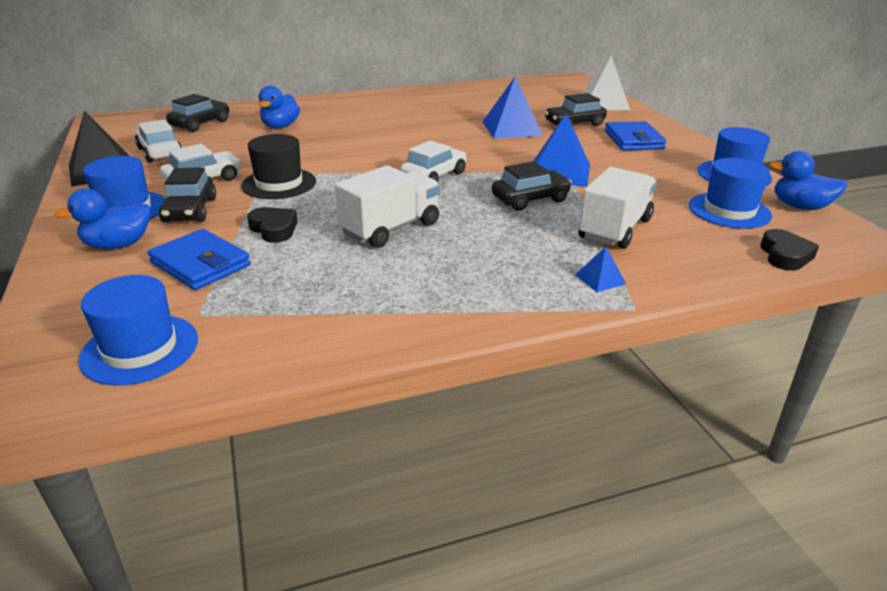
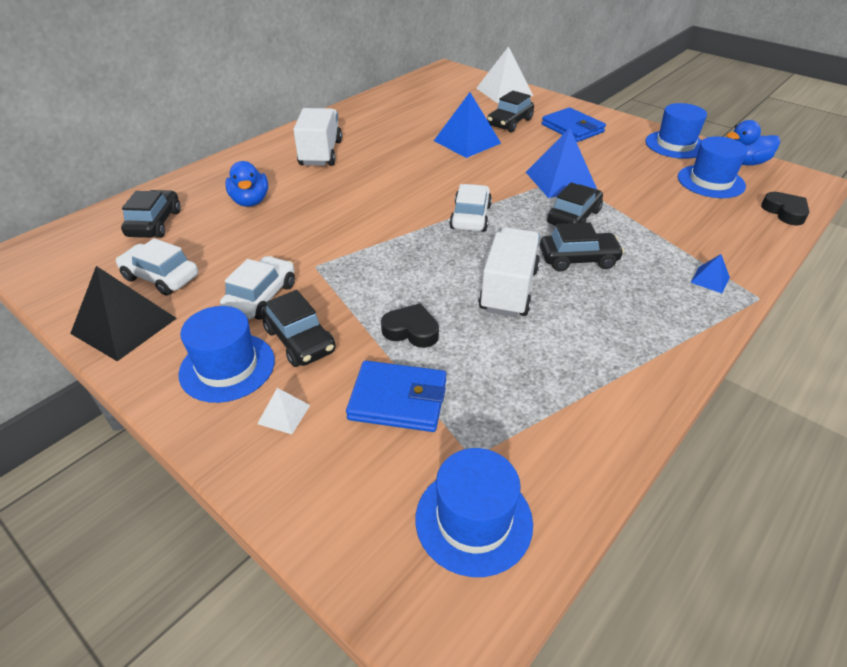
camera: 30 degrees left, 10 degrees up
blue duck [54,189,150,249] -> white pyramid [257,388,310,434]
black hat [241,134,316,199] -> none
white truck [579,167,657,249] -> white truck moved to [293,108,342,166]
none -> black car [540,222,624,272]

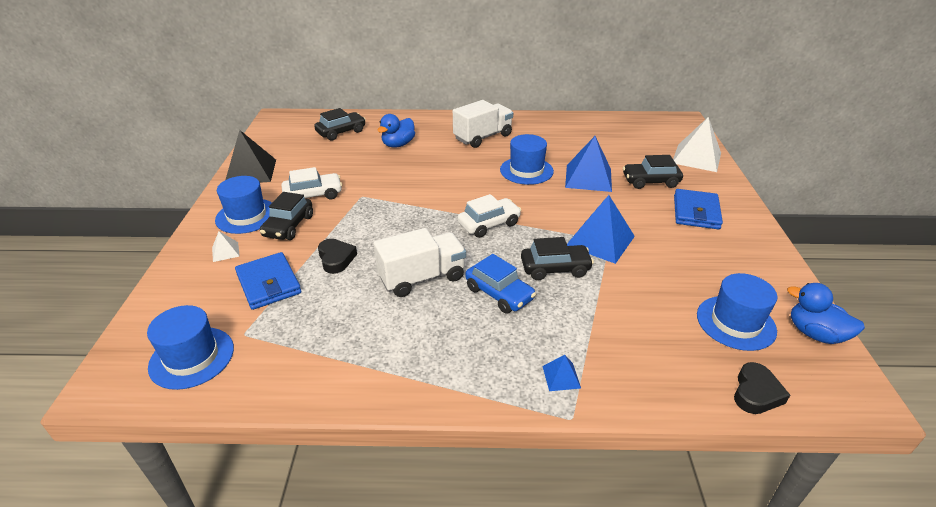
camera: 50 degrees right, 5 degrees down
white car [116,238,198,296] -> none
black car [540,222,624,272] -> blue car [465,254,536,314]
blue hat [646,103,707,159] -> blue hat moved to [500,134,554,185]

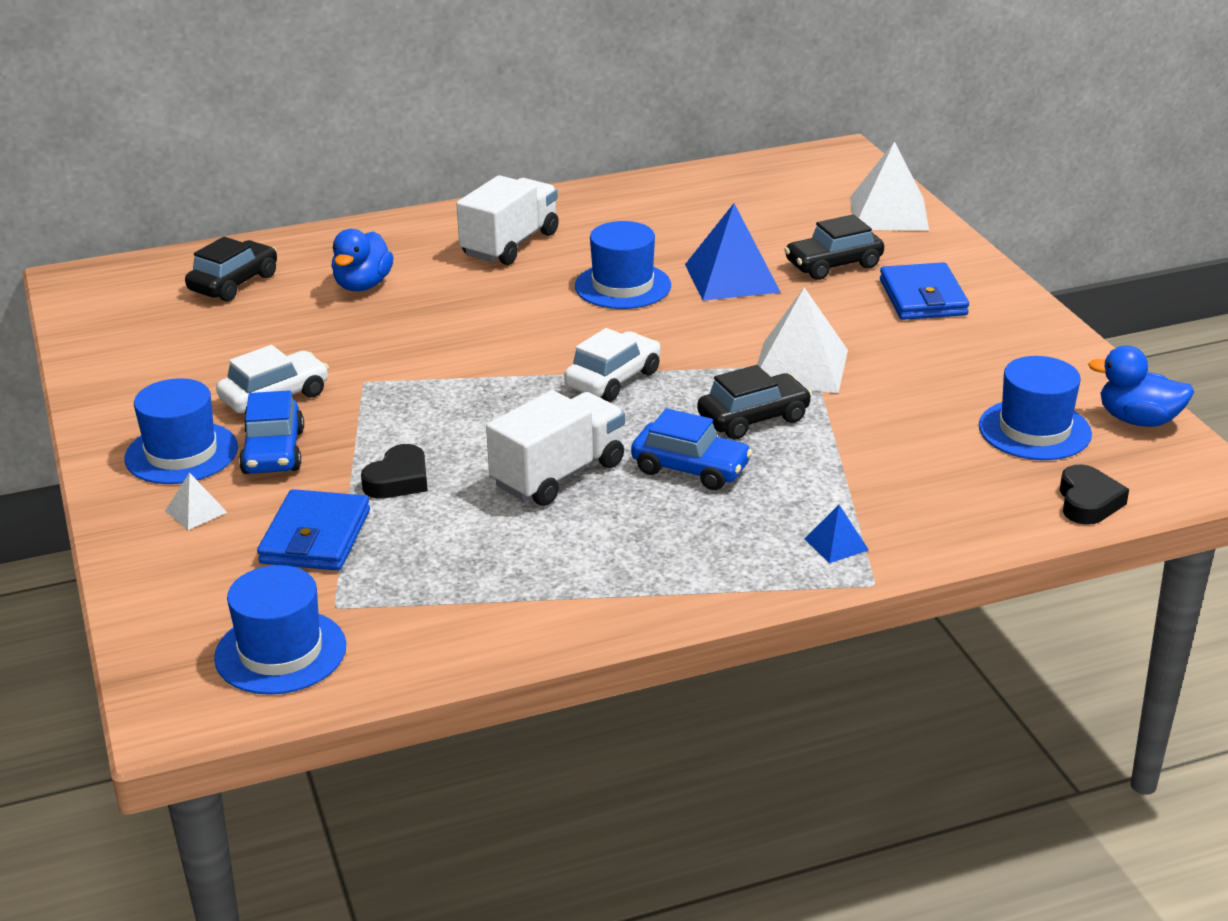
camera: 20 degrees left, 5 degrees down
black pyramid [226,130,276,183] -> none
blue wallet [235,252,301,310] -> blue wallet turned 60 degrees clockwise [257,489,370,571]
black car [260,192,313,240] -> blue car [239,390,304,474]
black heart [318,239,357,274] -> black heart turned 75 degrees clockwise [361,444,428,499]
blue pyramid [567,195,635,264] -> white pyramid [757,288,848,393]

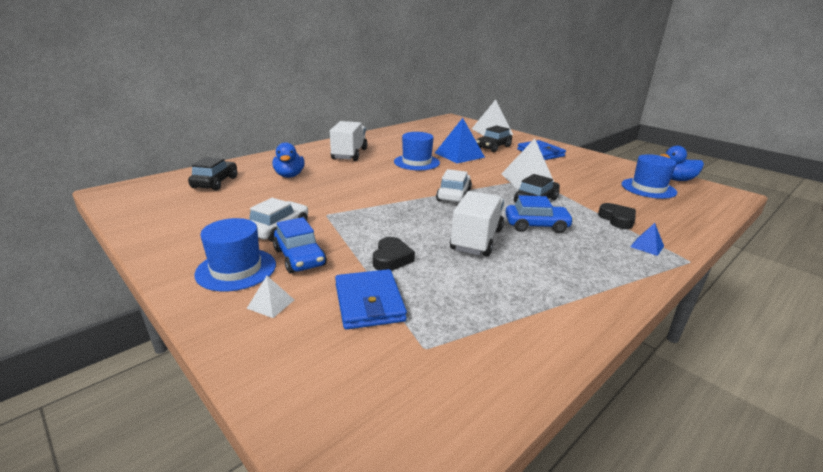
camera: 25 degrees left, 5 degrees down
blue hat [214,565,346,695] -> none
black heart [1060,464,1129,525] -> black heart moved to [598,203,636,229]

